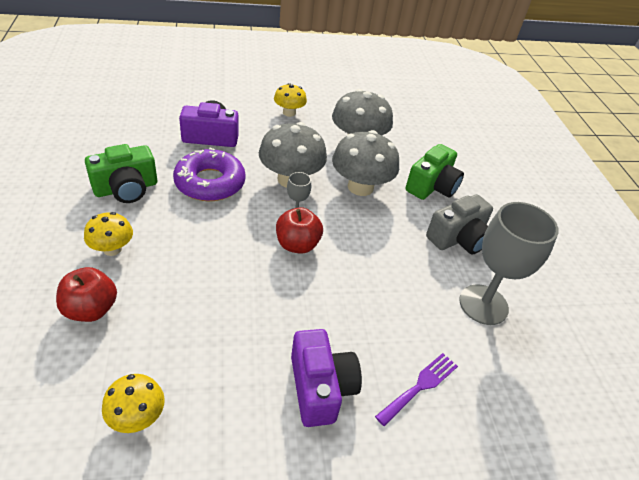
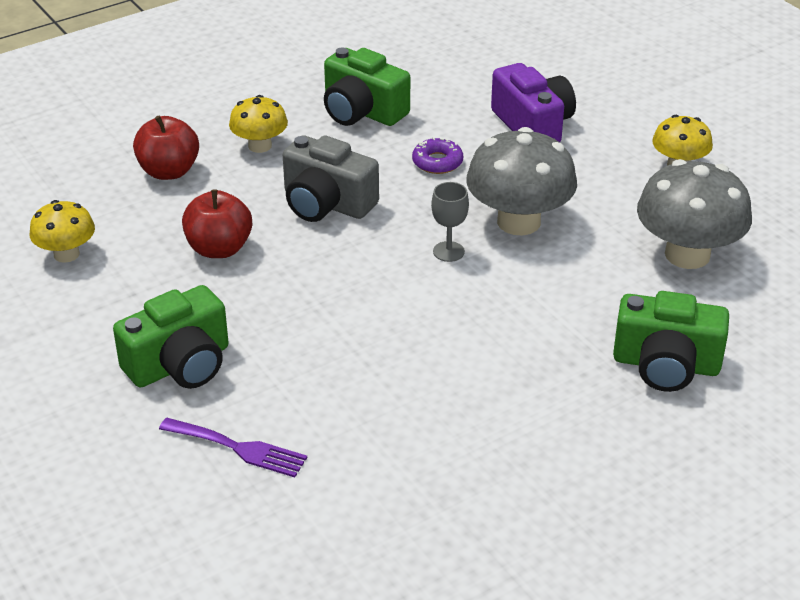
camera: 70 degrees right, 5 degrees down
purple donut [173,148,246,201] -> purple donut [412,137,463,174], size x0.48
red apple [276,207,323,254] -> red apple moved to [182,189,252,258]
purple camera [291,329,362,427] -> green camera [113,285,229,389]
grey mushroom [332,130,399,196] -> none
grey camera [426,194,493,254] -> grey camera moved to [283,135,379,222]
grey goblet [459,202,559,325] -> none

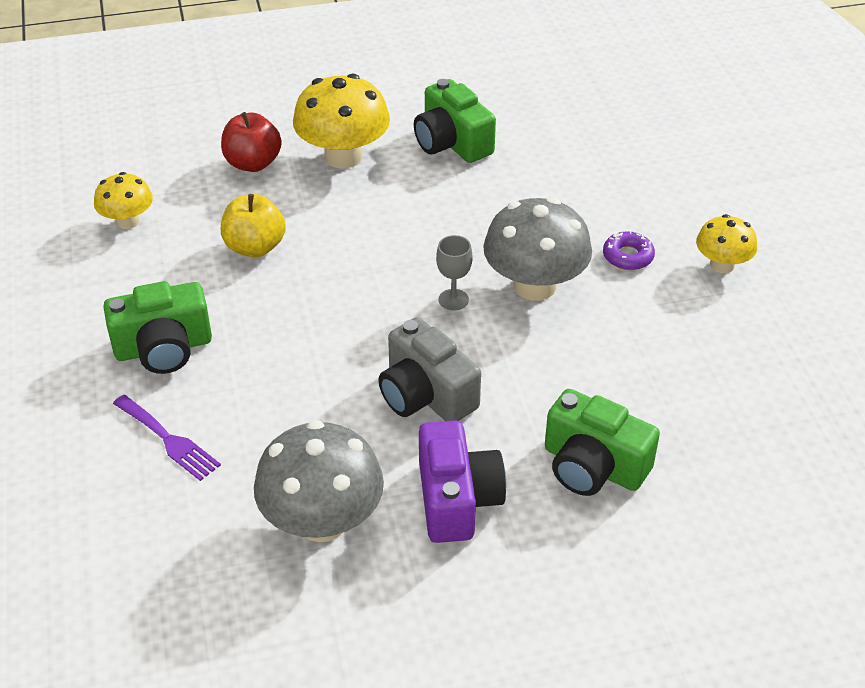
camera: 20 degrees right, 5 degrees up
red apple [182,189,252,258] -> yellow apple [221,194,286,257]
yellow mushroom [229,95,288,153] -> yellow mushroom [293,74,390,168], size x1.75
grey camera [283,135,379,222] -> grey camera moved to [378,317,481,421]
purple donut [412,137,463,174] -> purple donut moved to [603,230,655,270]
purple camera [491,63,576,142] -> purple camera moved to [419,420,506,543]
grey mushroom [637,159,752,269] -> grey mushroom moved to [254,420,384,542]

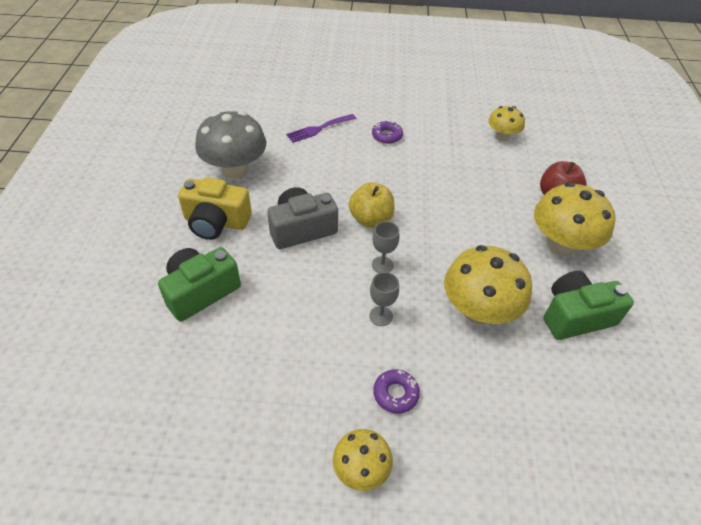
camera: 105 degrees right, 5 degrees up
green camera [103,281,212,374] -> purple donut [372,120,403,144]
yellow apple [221,194,286,257] -> yellow apple moved to [349,182,395,227]
purple camera [419,420,506,543] -> yellow camera [178,177,252,240]
grey mushroom [483,197,592,301] -> grey goblet [369,272,399,326]
none -> yellow mushroom [444,245,532,325]

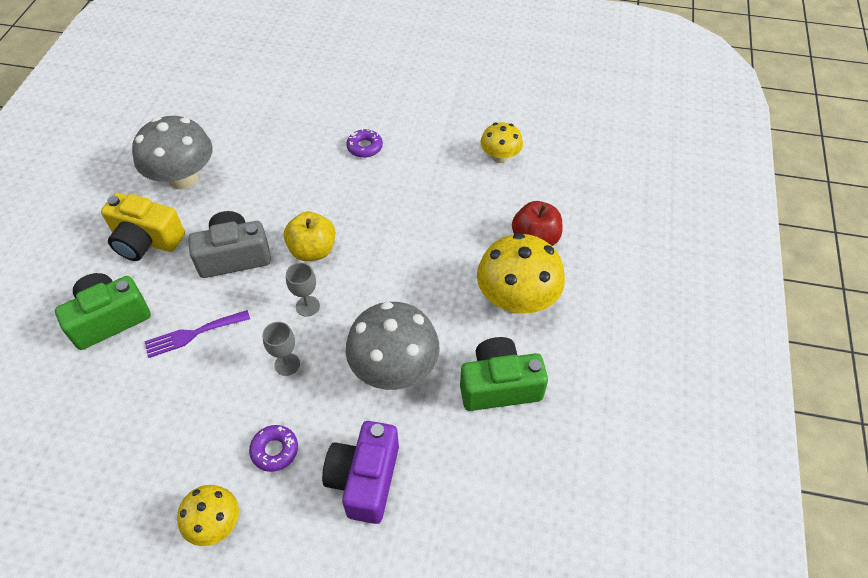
camera: 10 degrees right, 5 degrees up
purple fork [286,114,356,143] -> purple fork moved to [144,310,250,358]
yellow mushroom [444,245,532,325] -> grey mushroom [346,302,439,390]
none -> purple camera [322,421,399,524]

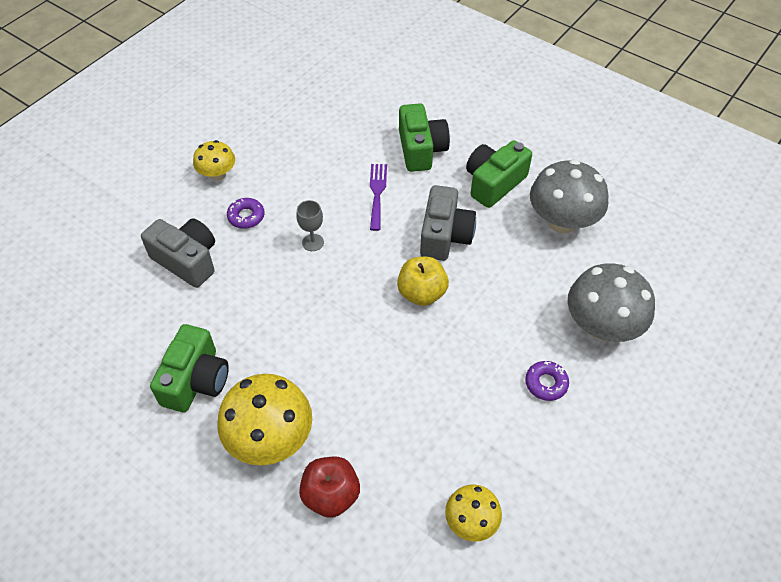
camera: 115 degrees right, 0 degrees up
yellow camera [101,193,185,261] -> green camera [466,140,532,208]
grey goblet [286,263,320,317] -> none
purple camera [322,421,399,524] -> grey camera [141,218,215,288]
grey mushroom [346,302,439,390] -> grey mushroom moved to [568,263,655,342]

